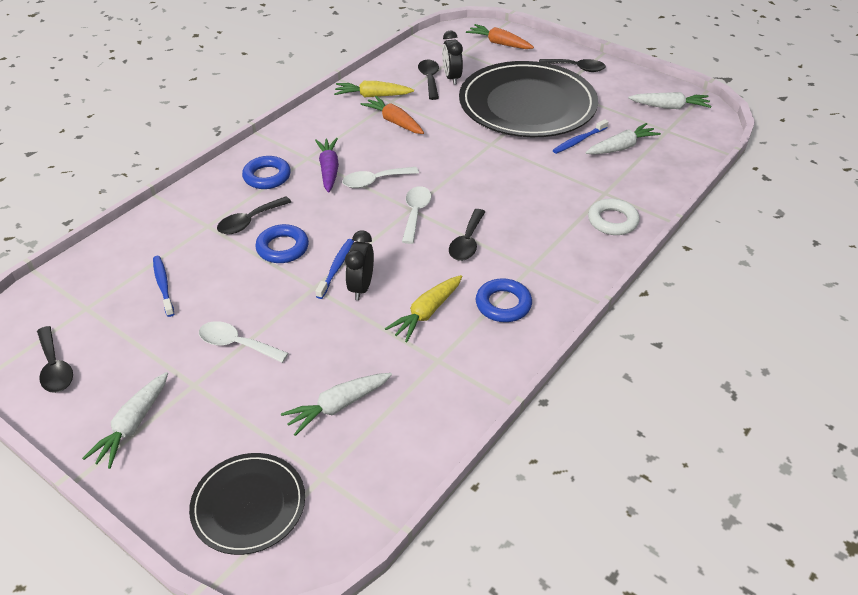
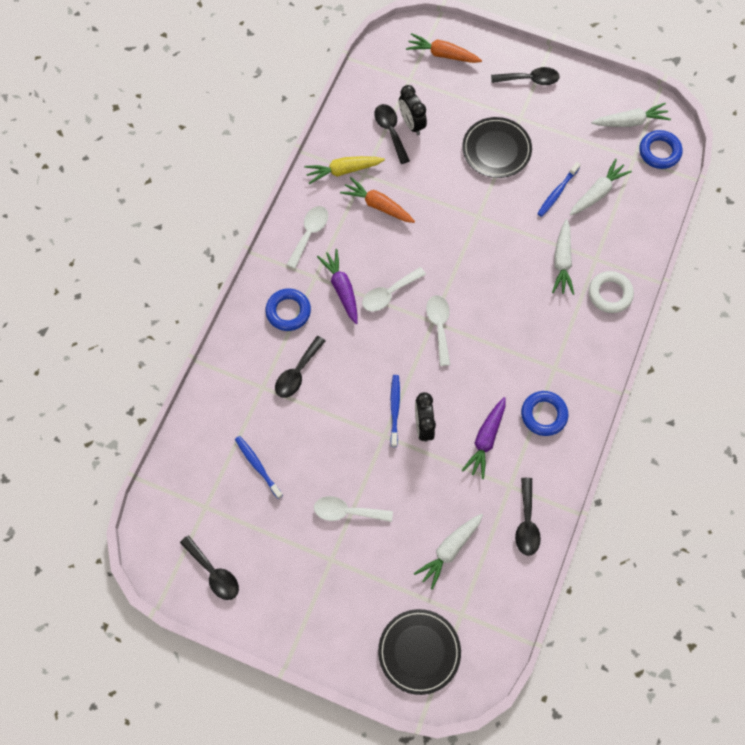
camera: 15 degrees left, 25 degrees up
white carrot [82,372,168,469] -> white carrot moved to [552,219,574,295]
blue ring [255,224,309,263] -> blue ring moved to [639,130,682,169]
yellow carrot [385,275,462,342] -> purple carrot [462,397,506,479]
black spoon [449,209,485,261] -> black spoon moved to [515,478,541,556]
black plate [459,61,598,137] -> black plate [462,117,532,178], size x0.51
none -> white spoon [286,206,328,269]

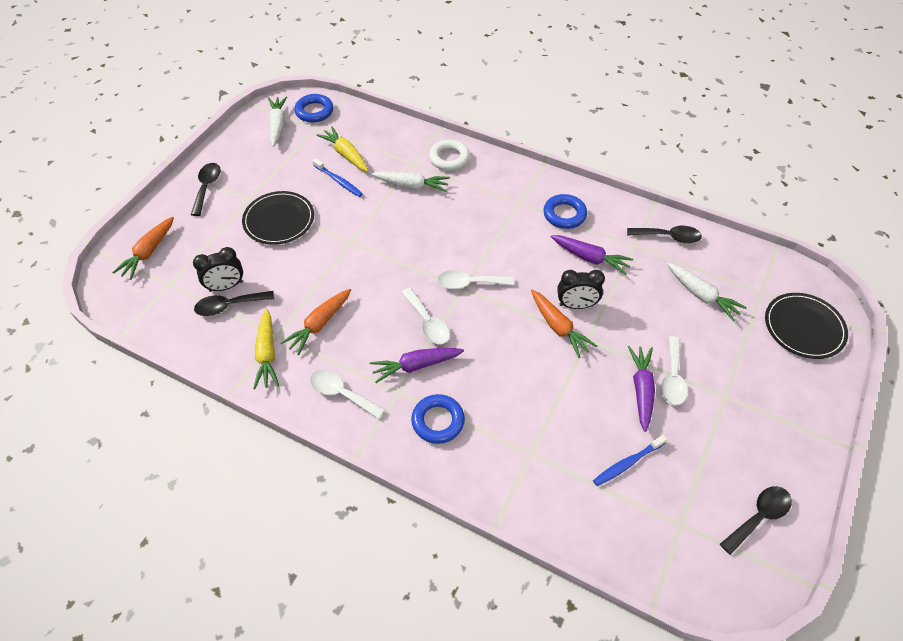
camera: 85 degrees left, 15 degrees down
black spoon [275,336,325,398] -> none
blue toothbrush [390,375,400,447] -> orange carrot [531,290,597,358]
white carrot [570,159,632,216] -> yellow carrot [317,126,368,172]
none -> purple carrot [628,346,655,432]

